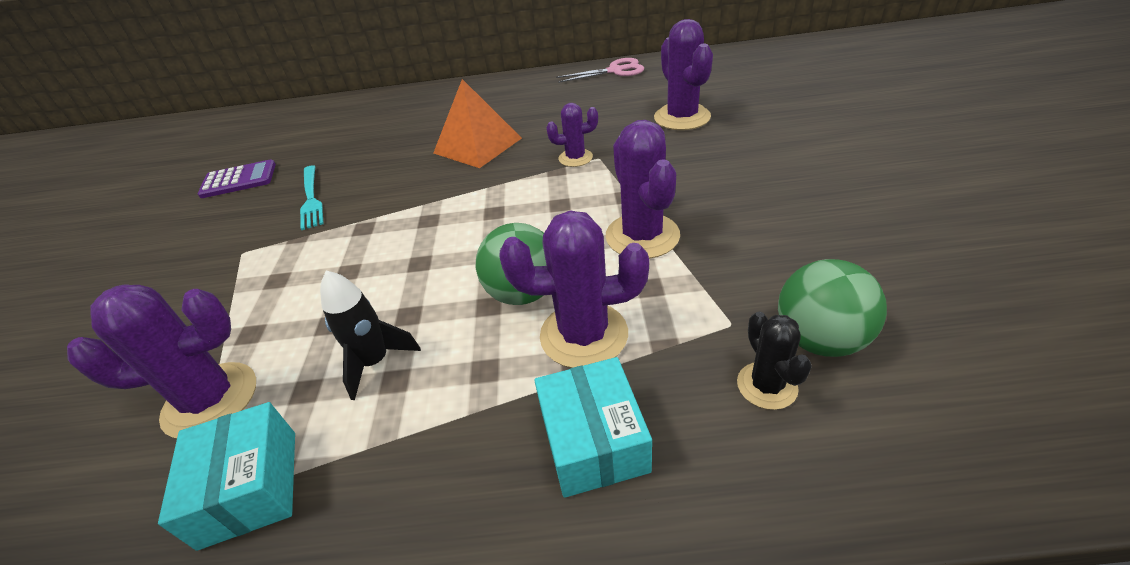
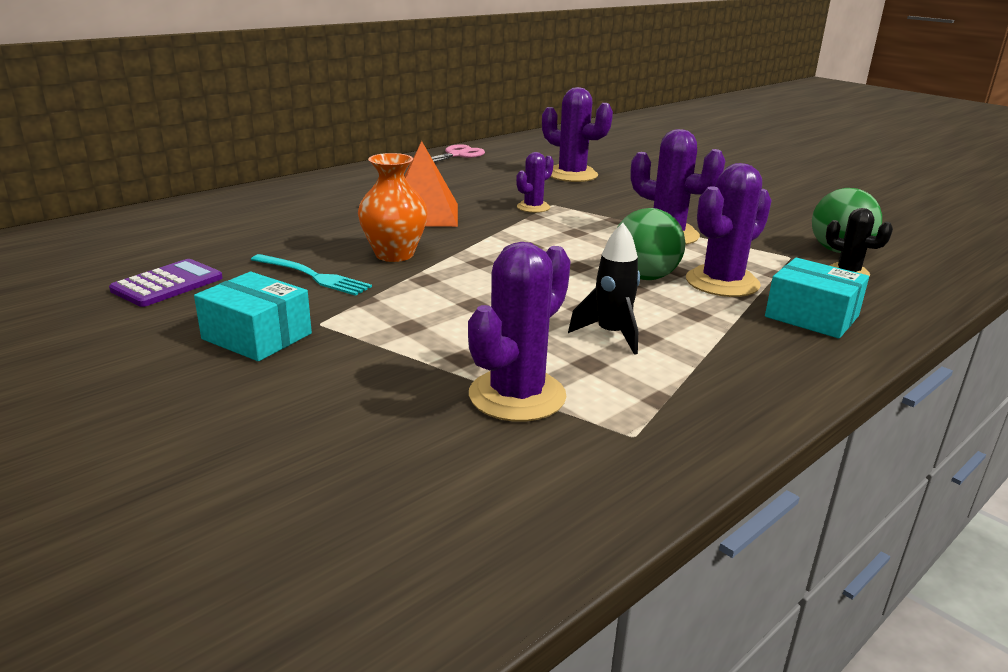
camera: 45 degrees left, 15 degrees down
turquoise box [158,402,295,551] -> turquoise box moved to [194,272,312,361]
none -> orange vase [358,153,428,262]

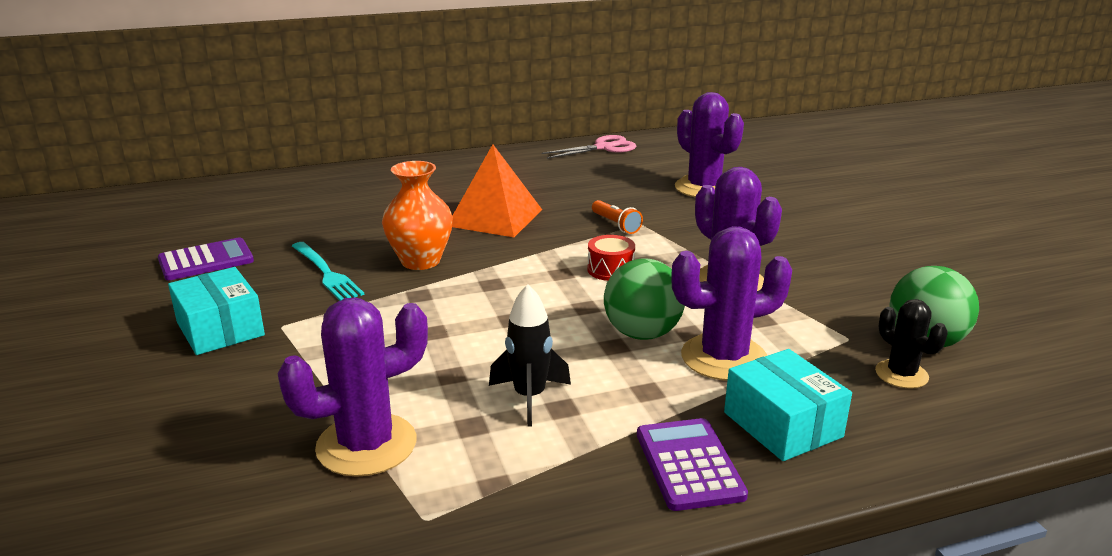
camera: 25 degrees right, 0 degrees up
purple cactus [516,152,554,213] -> orange flashlight [592,200,643,234]
none -> red drum [587,235,635,281]
none -> purple calculator [637,418,748,511]

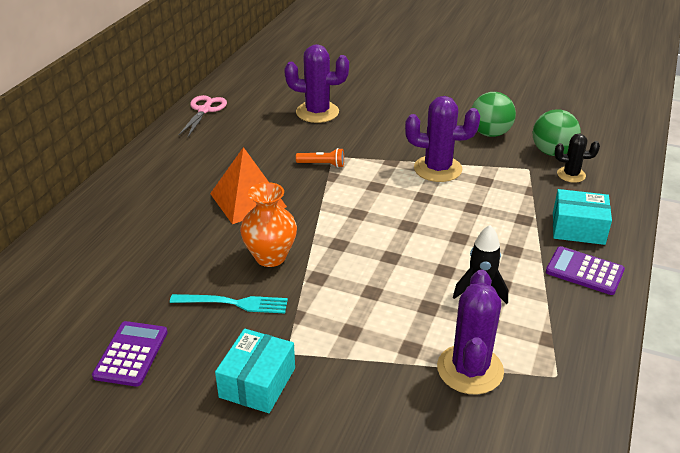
camera: 50 degrees left, 10 degrees up
turquoise box [168,267,265,355] -> turquoise box turned 75 degrees counterclockwise [215,329,295,413]
red drum [587,235,635,281] -> none
green ball [604,258,685,340] -> green ball moved to [471,92,516,137]
purple cactus [671,226,792,381] -> none

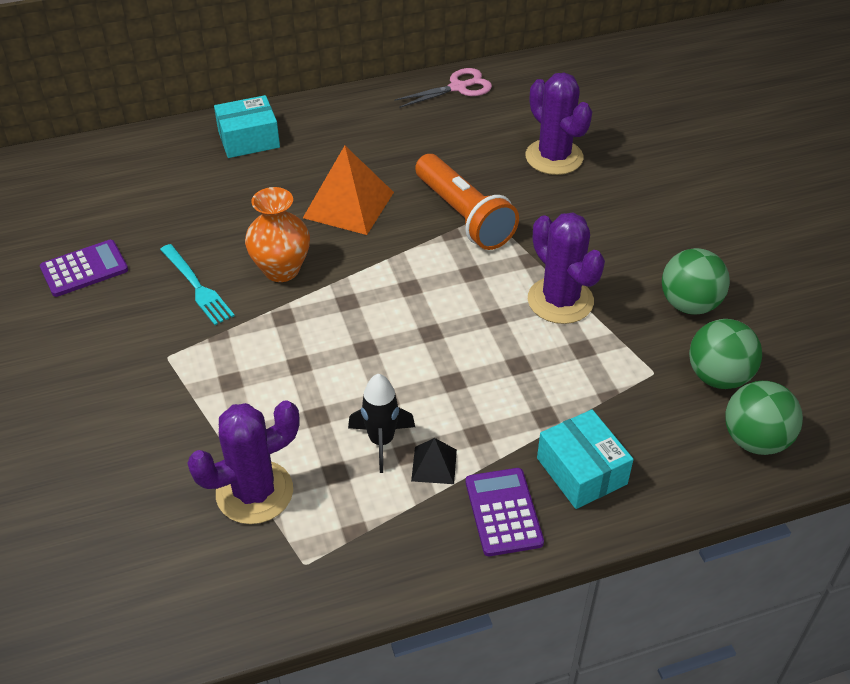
camera: 50 degrees right, 10 degrees up
turquoise box [215,329,295,413] -> turquoise box moved to [214,95,280,158]
orange flashlight [296,148,344,168] -> orange flashlight [415,154,519,250], size x2.18
black cactus [555,134,600,183] -> none
none -> black pyramid [411,438,457,484]
none -> green ball [725,381,803,455]

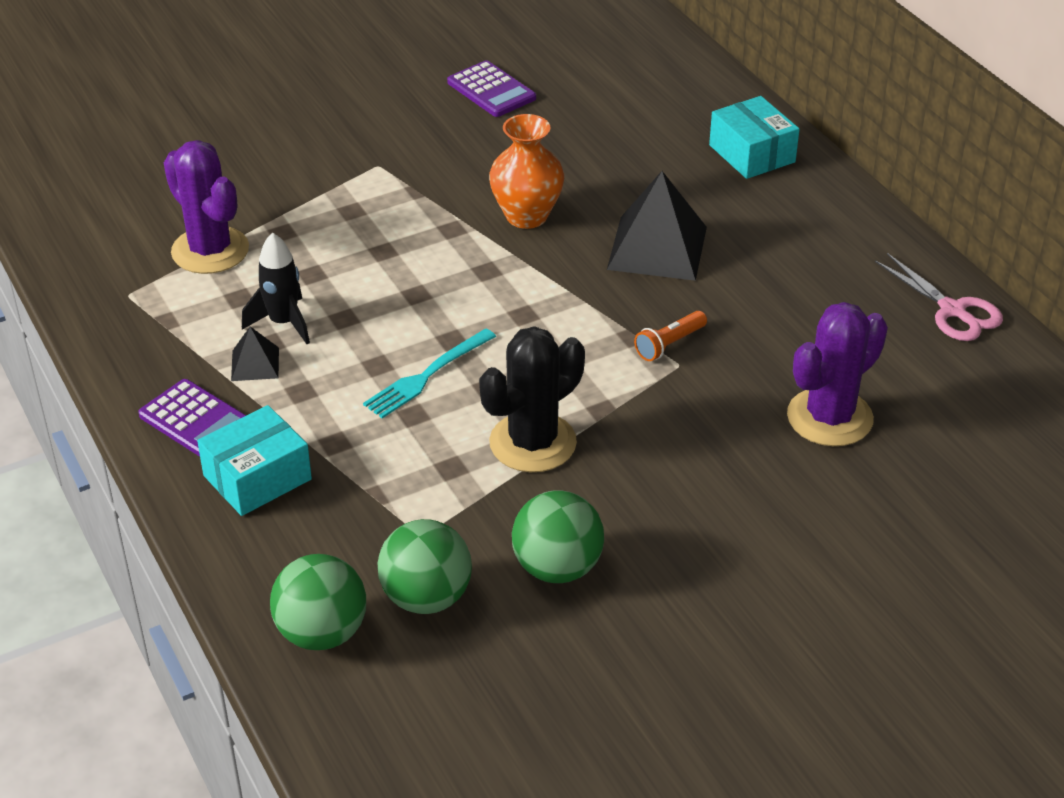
camera: 80 degrees right, 5 degrees down
turquoise fork [160,244,235,325] -> turquoise fork moved to [363,328,496,418]
orange pyramid [303,146,394,235] -> black pyramid [607,171,707,281]
orange flashlight [415,154,519,250] -> orange flashlight [634,311,707,361], size x0.46
purple calculator [466,468,544,556] -> purple calculator turned 60 degrees clockwise [138,379,246,457]
purple cactus [528,213,605,324] -> black cactus [479,326,585,472]

